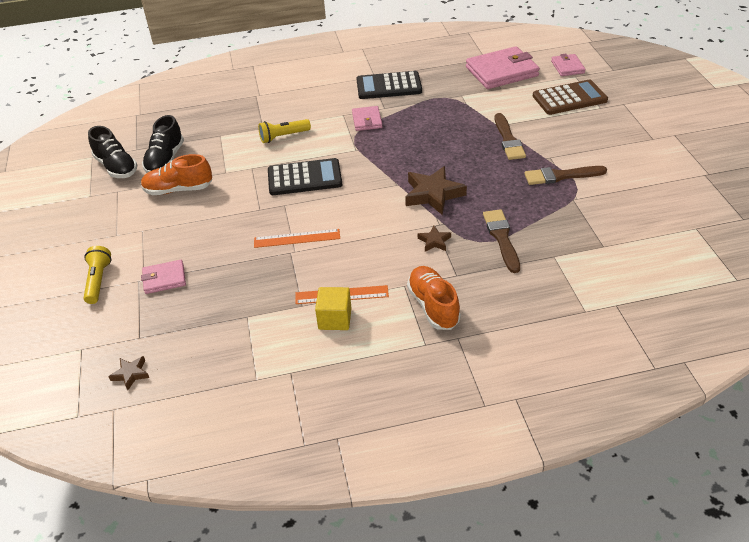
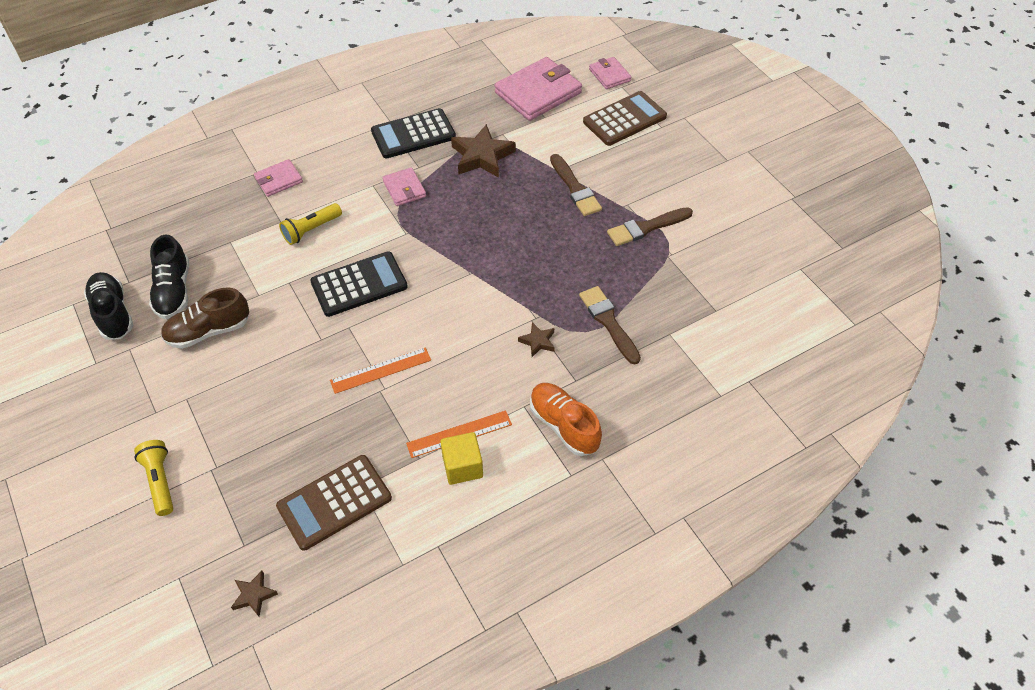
camera: 20 degrees left, 10 degrees up
black shoe [88,126,137,178] -> black shoe turned 150 degrees counterclockwise [84,272,133,340]
orange shoe [141,154,212,195] -> brown shoe [161,288,249,349]
pink wallet [141,260,186,294] -> pink wallet moved to [254,159,303,197]
brown star [405,166,467,215] -> brown star moved to [451,124,516,178]
none -> brown calculator [276,455,392,551]

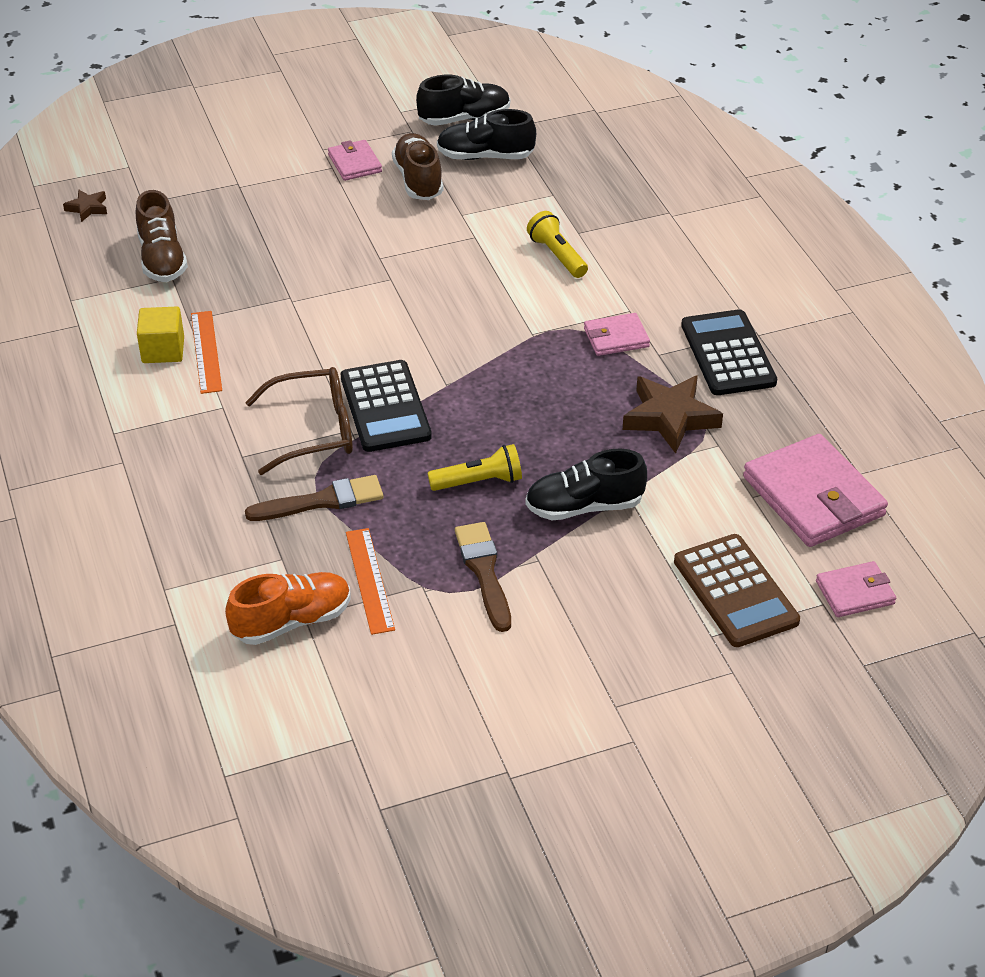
camera: 100 degrees right, 10 degrees down
yellow flashlight [134,440,173,516] -> yellow flashlight moved to [428,444,522,491]
pink wallet [254,159,303,197] -> pink wallet moved to [328,140,382,181]
brown calculator [276,455,392,551] -> brown shoe [136,190,188,282]
black calculator [310,251,408,317] -> black calculator moved to [341,360,432,452]
orange ruler [330,347,431,394] -> orange ruler moved to [346,528,395,635]
brown star [518,322,555,357] -> brown glasses [245,367,353,475]
orange shoe [530,383,602,456] -> orange shoe moved to [225,572,350,645]
brown brush [550,154,602,216] -> black shoe [525,448,647,520]

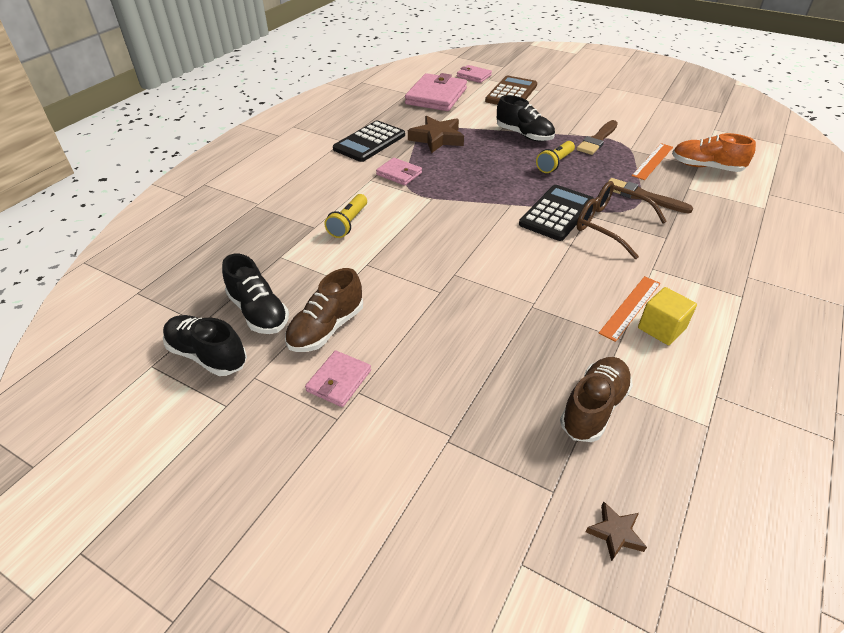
camera: 130 degrees left, 0 degrees up
yellow flashlight [428,444,522,491] -> yellow flashlight turned 90 degrees counterclockwise [536,141,575,173]

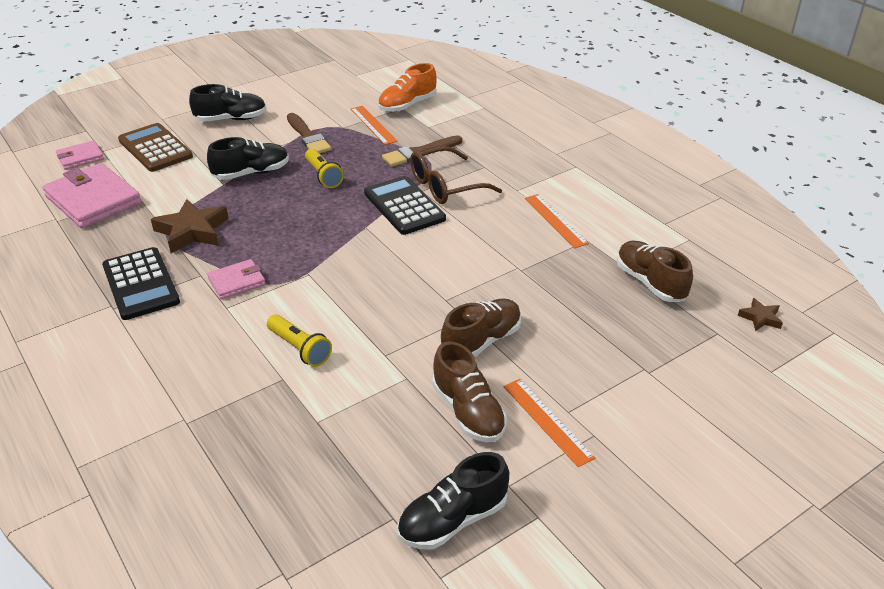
camera: 65 degrees left, 5 degrees down
black shoe [222,254,289,334] -> black shoe moved to [189,84,267,122]
pink wallet [305,350,371,407] -> orange ruler [503,379,595,467]
yellow cube [638,287,697,345] -> none
none -> brown shoe [441,299,521,357]

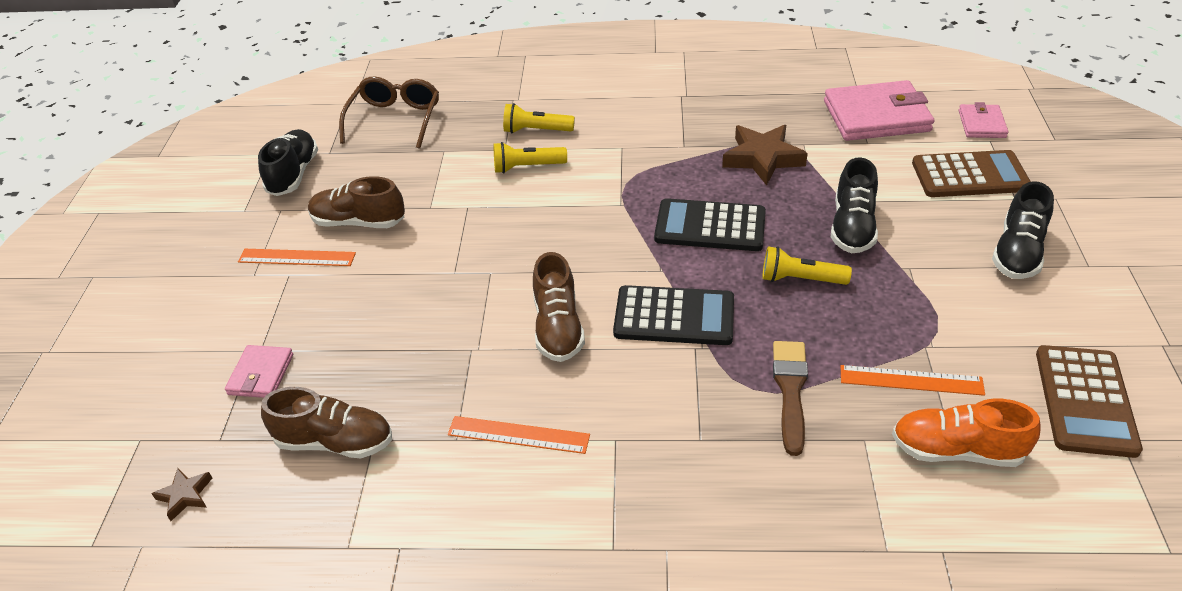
camera: 130 degrees right, 5 degrees up
black calculator [102,247,180,320] -> black calculator moved to [654,198,766,251]
pink wallet [207,259,266,299] -> pink wallet moved to [225,345,293,398]
brown brush [287,113,331,153] -> none
orange shoe [378,63,437,112] -> orange shoe turned 75 degrees counterclockwise [892,399,1041,467]
brown glasses [410,146,502,204] -> brown glasses moved to [339,76,439,149]
brown shoe [441,299,521,357] -> brown shoe moved to [533,252,585,362]
none -> yellow flashlight [503,103,575,133]
none -> brown calculator [1036,345,1143,458]

